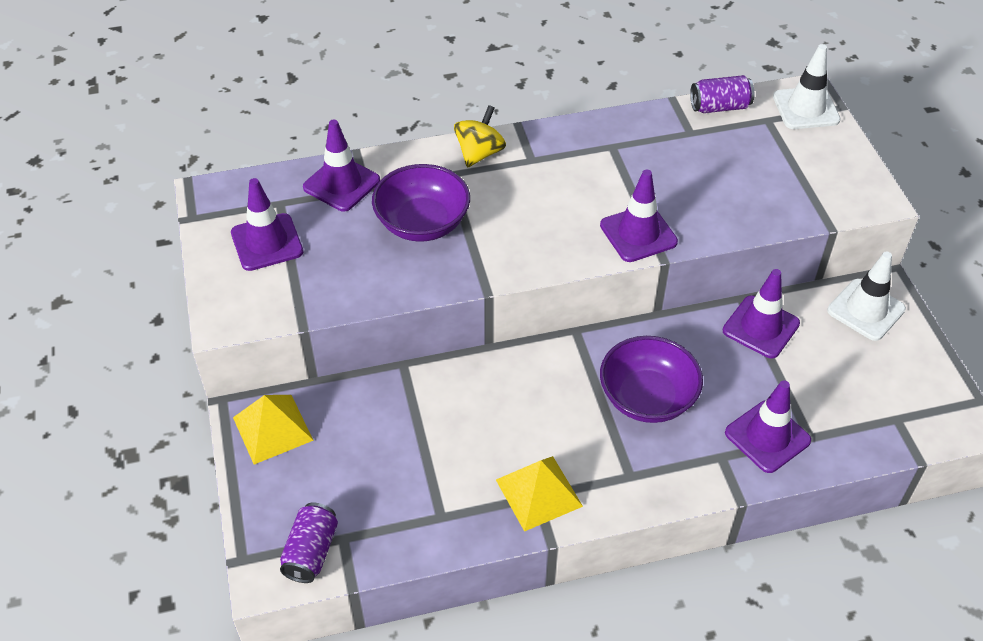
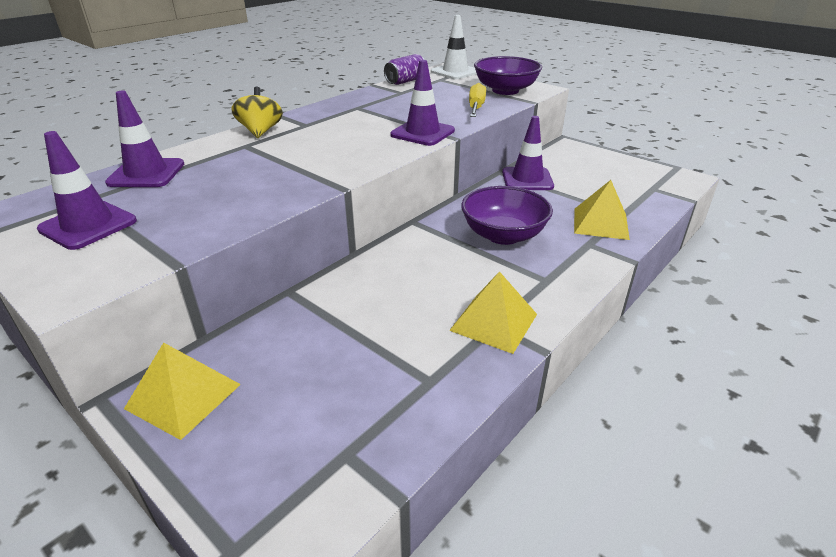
camera: 35 degrees left, 15 degrees down
purple can [280,502,338,583] -> none
purple bowl [372,164,470,242] -> purple bowl moved to [474,56,542,95]
purple traffic cone [725,380,811,473] -> yellow pyramid [574,180,630,240]
white traffic cone [827,251,906,341] -> none
none -> yellow screwdriver [469,83,486,117]

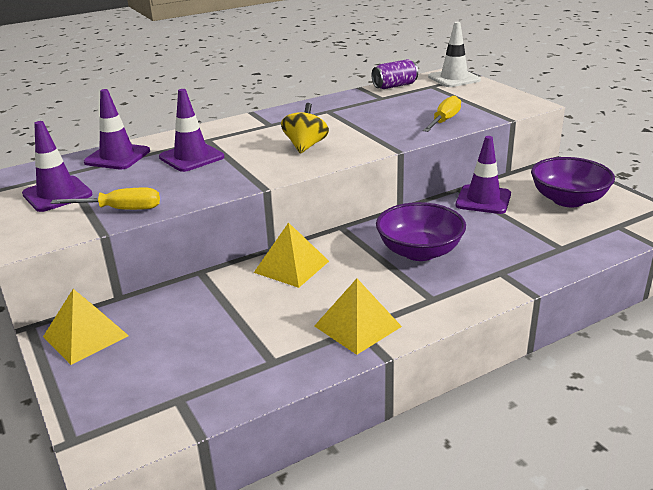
camera: 20 degrees right, 5 degrees down
yellow spinning top [231,86,283,138] -> yellow spinning top moved to [281,103,329,154]
purple traffic cone [390,60,455,146] -> purple traffic cone moved to [159,89,224,172]
purple bowl [474,56,542,95] -> purple bowl moved to [531,157,615,207]
yellow pyramid [574,180,630,240] -> yellow pyramid moved to [254,222,329,288]
none -> yellow screwdriver [51,188,160,210]

